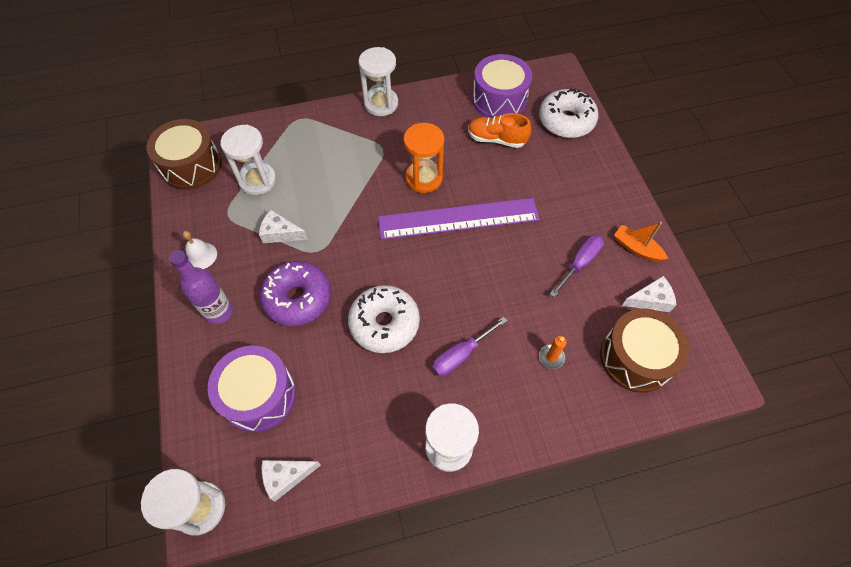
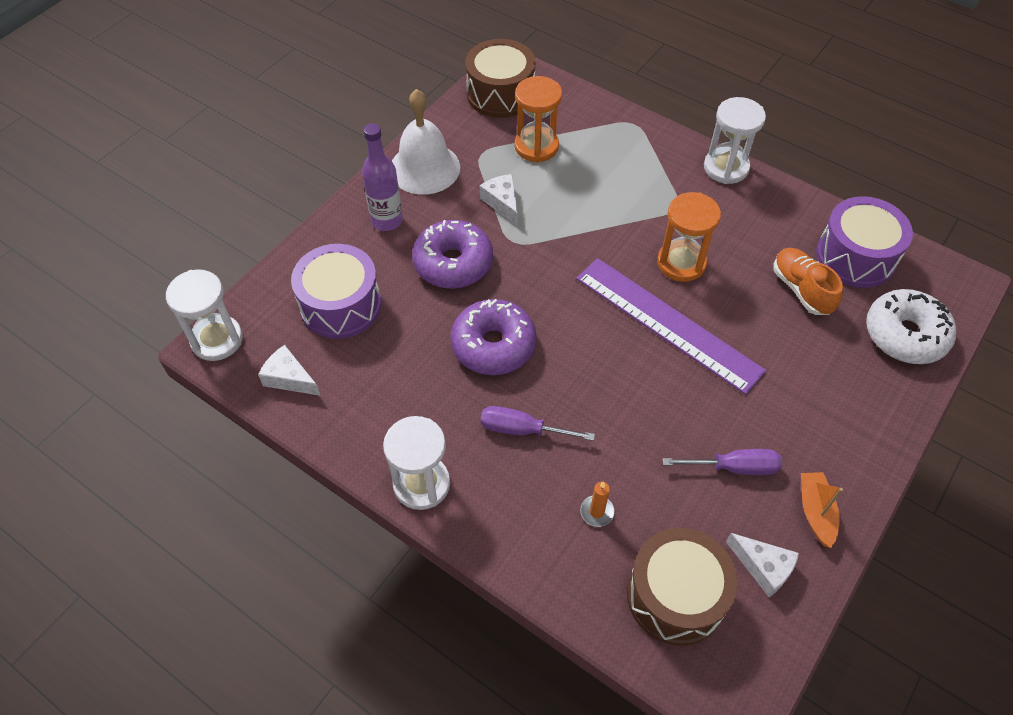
camera: 50 degrees right, 5 degrees down
white bell [183,231,217,269] -> white bell [392,89,460,195], size x1.99
white hourglass [220,125,276,195] -> orange hourglass [514,76,562,162]
white donut [348,285,420,353] -> purple donut [451,299,537,375]

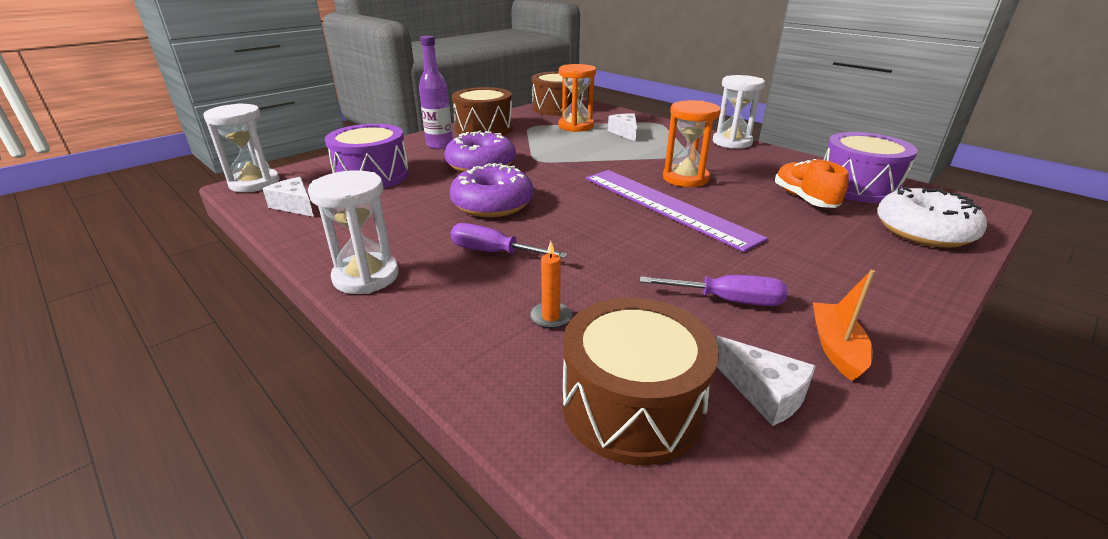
camera: 10 degrees right, 25 degrees down
white bell [392,89,460,195] -> brown drum [452,87,513,136]
white cheese [480,174,518,226] -> white cheese moved to [608,113,637,142]

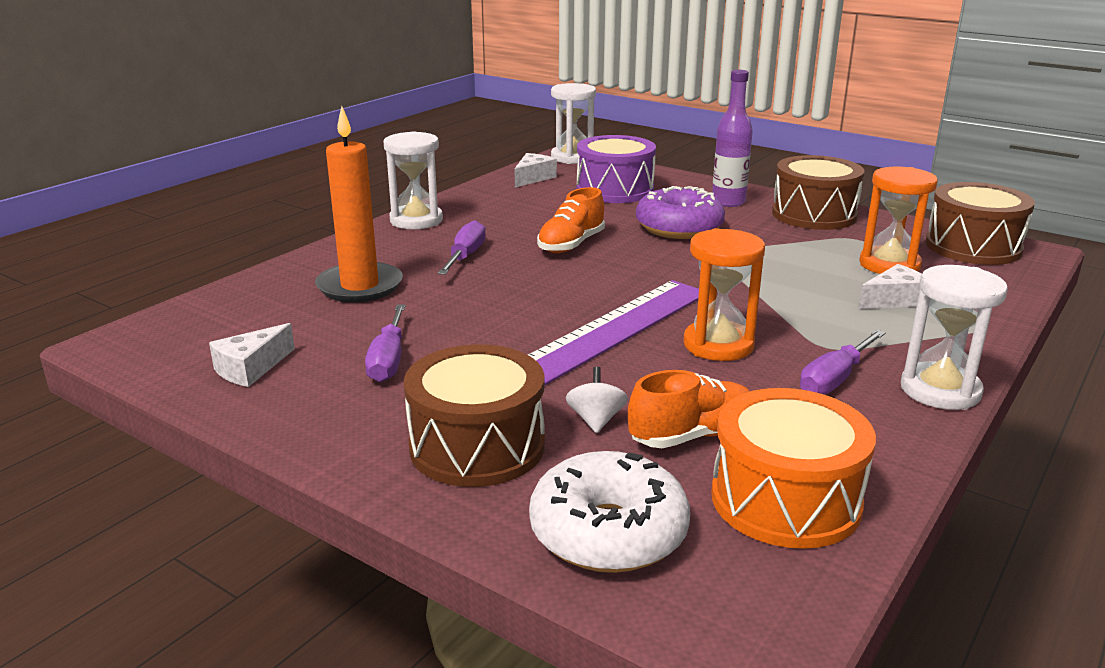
camera: 80 degrees right, 5 degrees down
purple donut [450,163,534,217] -> orange shoe [537,187,605,253]
orange candle [530,241,572,329] -> orange candle [315,106,403,302], size x2.37
brown drum [562,298,719,465] -> brown drum moved to [404,345,545,487]
orange boat [813,270,875,381] -> none
purple drum [824,132,918,203] -> orange drum [711,388,876,549]
none -> white spinning top [566,367,628,433]
none -> purple screwdriver [800,330,886,395]

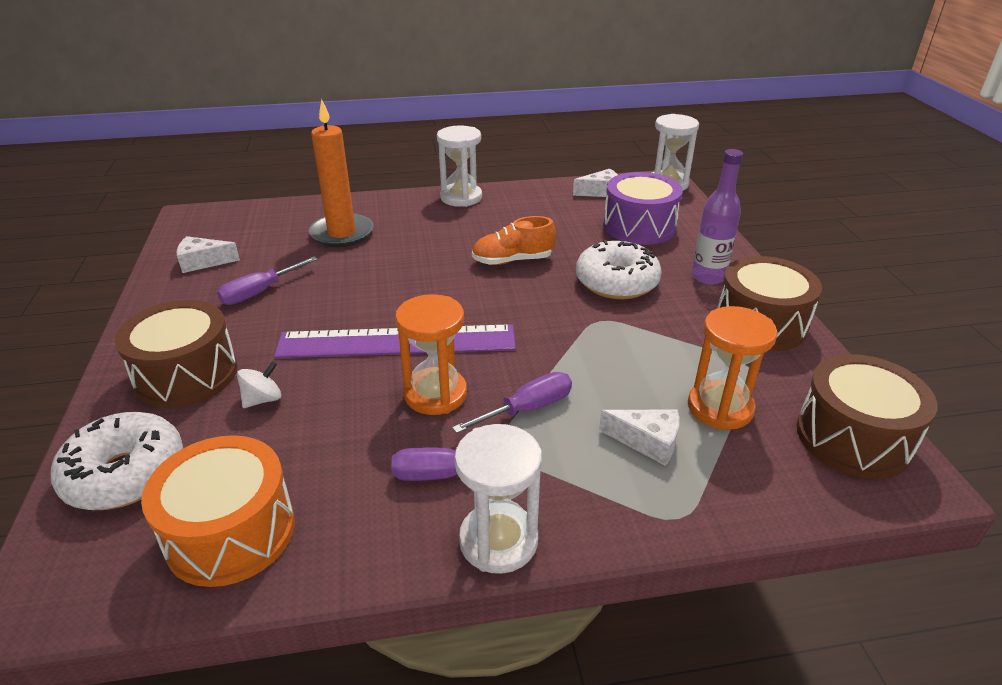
camera: 45 degrees right, 10 degrees up
purple screwdriver [438,220,486,275] -> purple screwdriver moved to [452,372,572,434]
orange shoe [628,370,750,448] -> none
purple donut [636,186,725,239] -> white donut [576,240,662,299]

